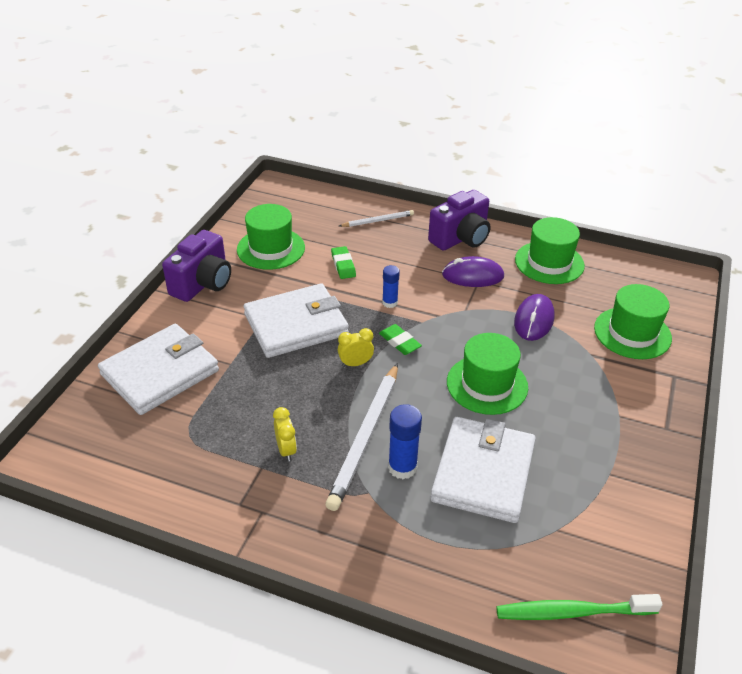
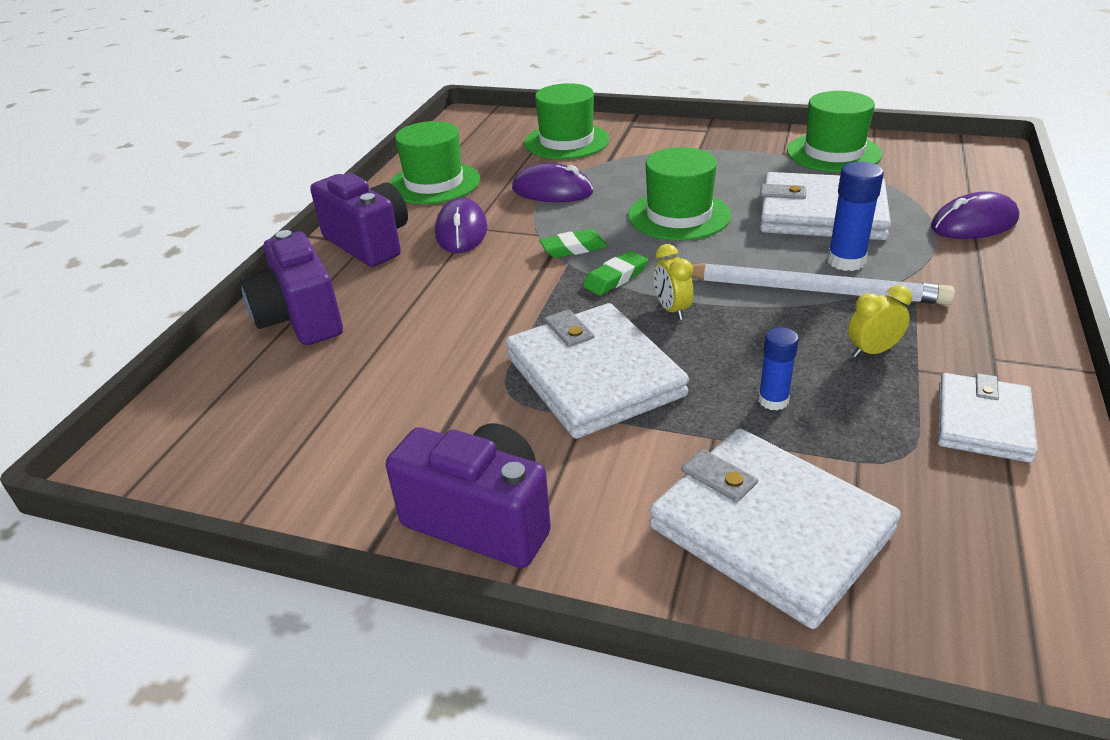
camera: 90 degrees left, 5 degrees down
green hat [237,204,305,270] -> green hat moved to [787,91,882,172]
green eraser [331,246,356,279] -> green eraser moved to [539,229,608,258]
white pencil [339,210,414,227] -> purple camera [240,230,343,345]
blue glue stick [382,265,400,308] -> blue glue stick moved to [758,327,799,410]
green toothbrush [496,594,663,620] -> none
none -> purple mouse [931,192,1019,239]
none -> white wallet [938,373,1038,463]

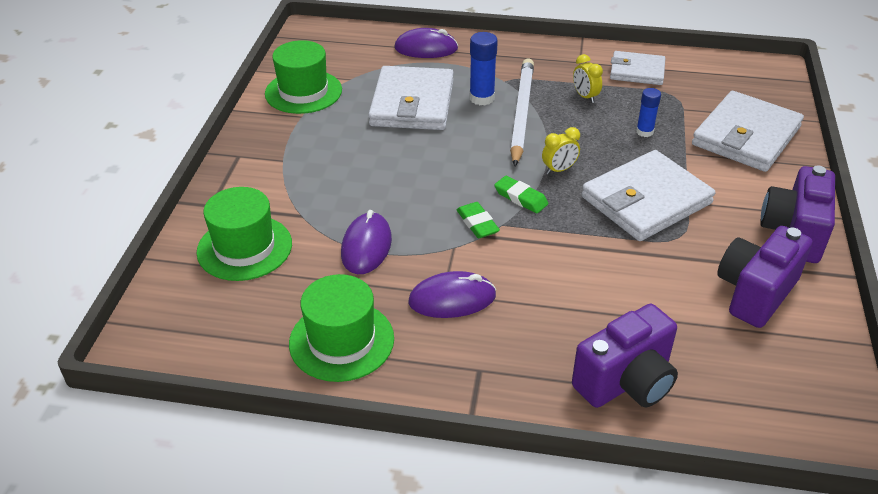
camera: 100 degrees left, 5 degrees up
purple camera [310,173,408,267] -> purple camera moved to [717,226,813,328]
green hat [628,147,731,241] -> none
purple mouse [931,192,1019,239] -> purple mouse turned 60 degrees counterclockwise [394,28,458,58]

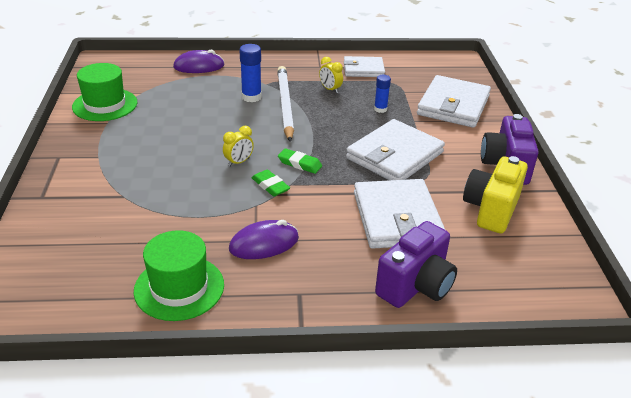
camera: 15 degrees left, 5 degrees down
green hat [197,187,292,281] -> none
purple mouse [341,210,392,274] -> none
white wallet [368,66,454,130] -> white wallet moved to [354,179,445,249]
yellow clock [542,127,580,175] -> yellow clock moved to [223,126,254,167]
purple camera [717,226,813,328] -> yellow camera [463,156,528,234]

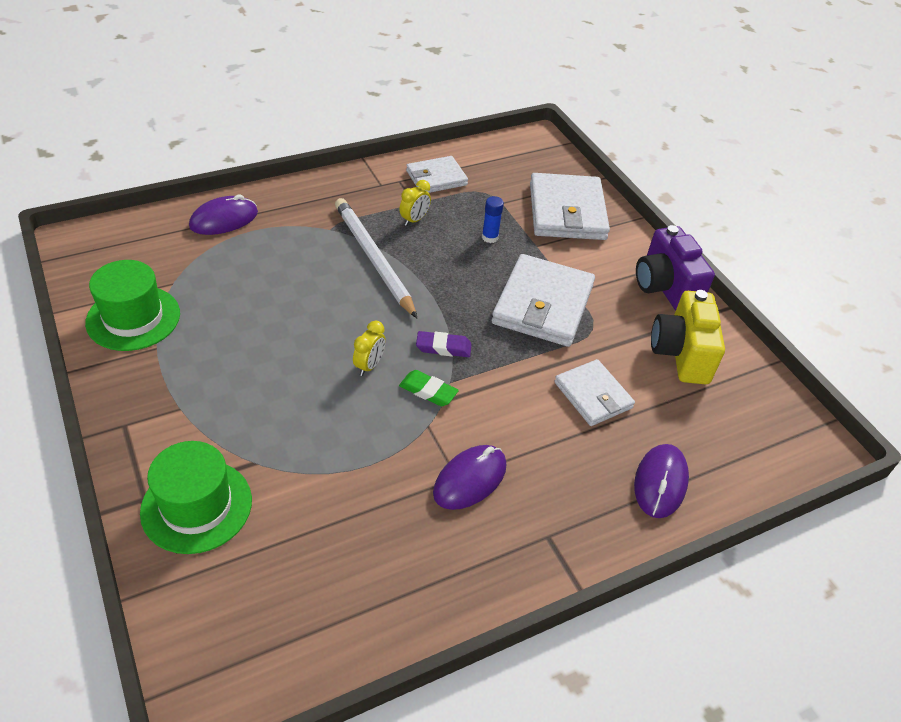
camera: 25 degrees left, 10 degrees up
green hat [134,230,224,321] -> green hat moved to [140,441,252,554]
blue glue stick [240,44,262,102] -> none
green eraser [278,149,322,174] -> purple eraser [416,331,471,357]
yellow clock [319,57,343,93] -> yellow clock turned 75 degrees counterclockwise [399,180,431,226]
white wallet [354,179,445,249] -> white wallet [554,359,635,426], size x0.60
purple camera [375,221,457,308] -> purple mouse [634,444,689,518]

